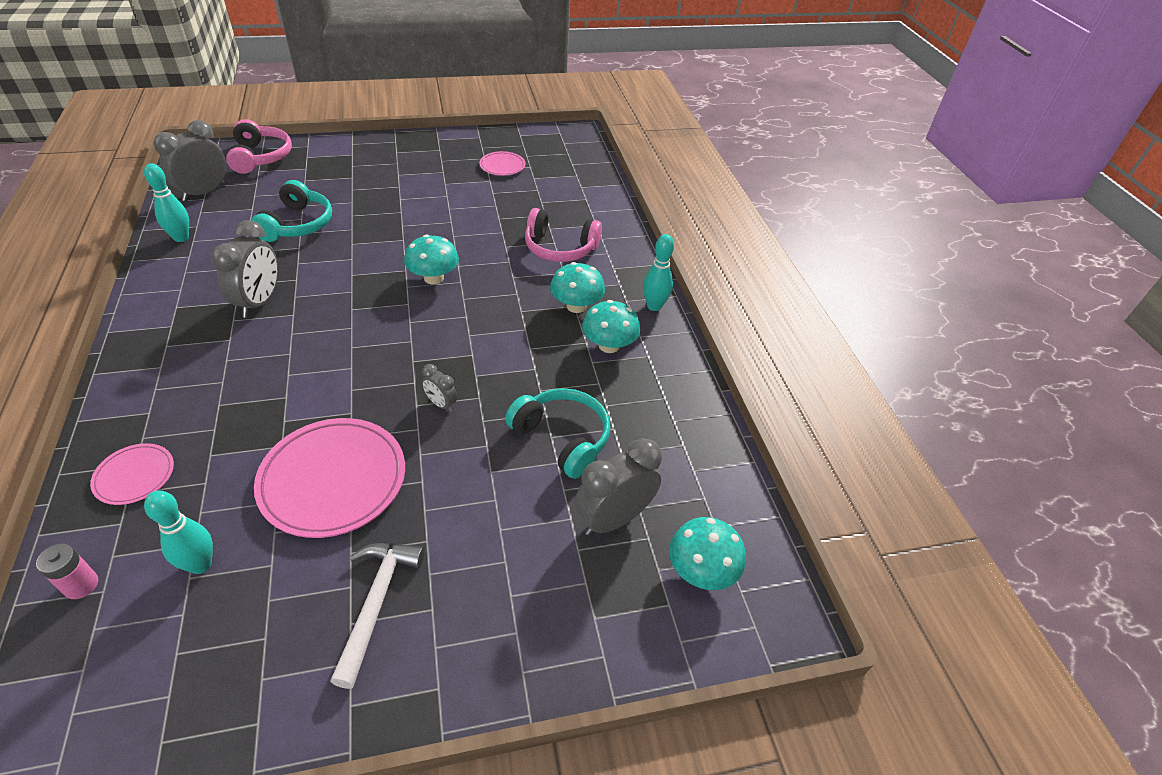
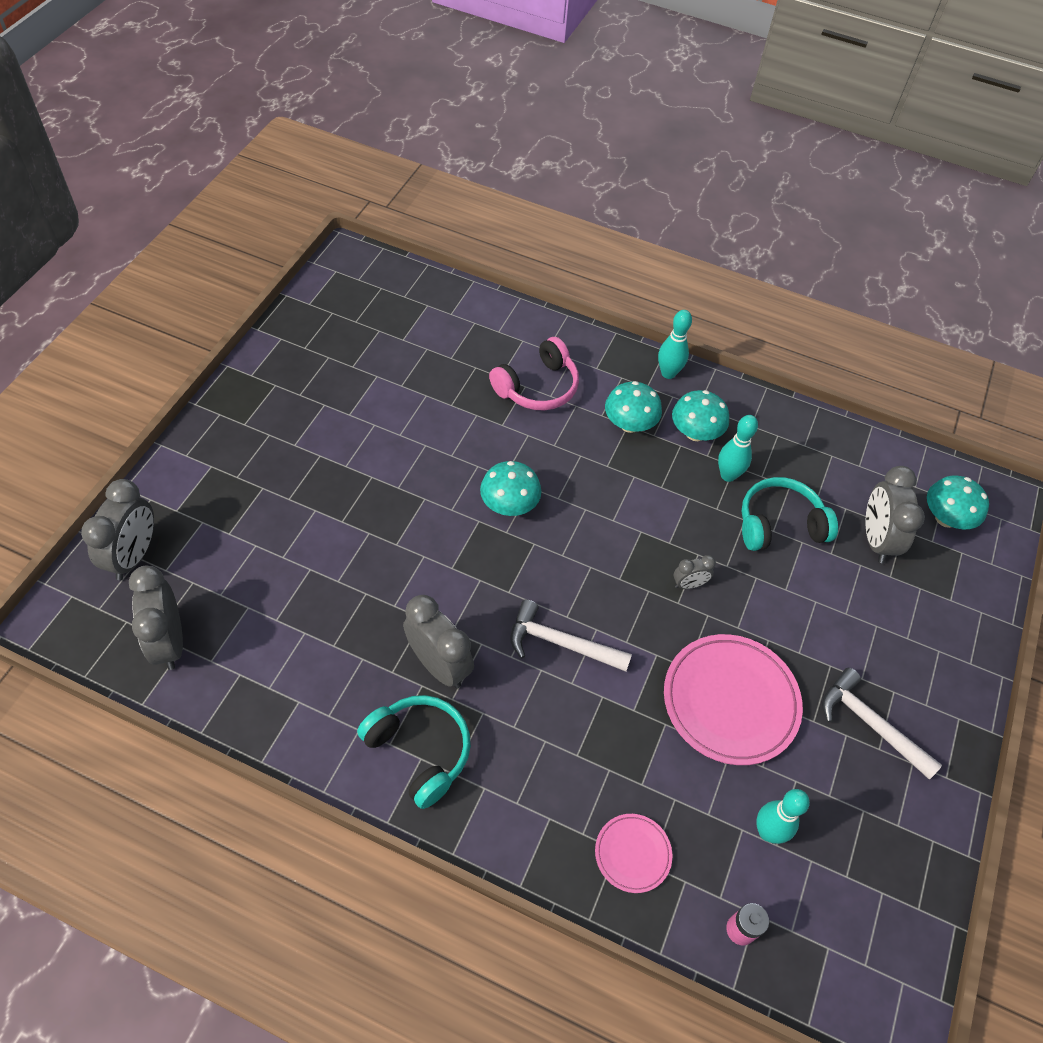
camera: 55 degrees left, 10 degrees up
turquoise bowling pin [144,163,189,242] -> turquoise bowling pin moved to [718,415,758,482]
pink headphones [226,119,292,174] -> grey clock [81,479,154,580]
turquoise headphones [251,180,332,242] -> turquoise headphones moved to [357,695,471,809]
pink plate [479,151,525,176] -> none
none -> white hammer [510,600,632,672]

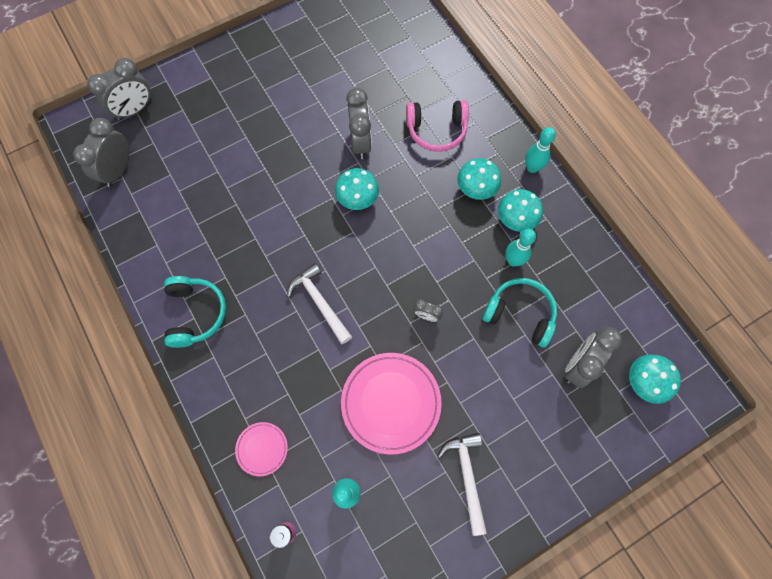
camera: 40 degrees right, 15 degrees up
grey clock [403,595,474,688] -> grey clock moved to [346,88,372,159]

